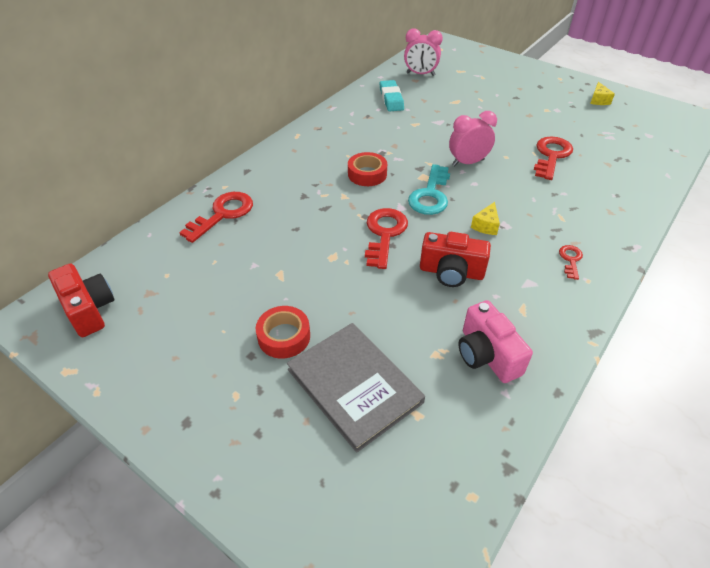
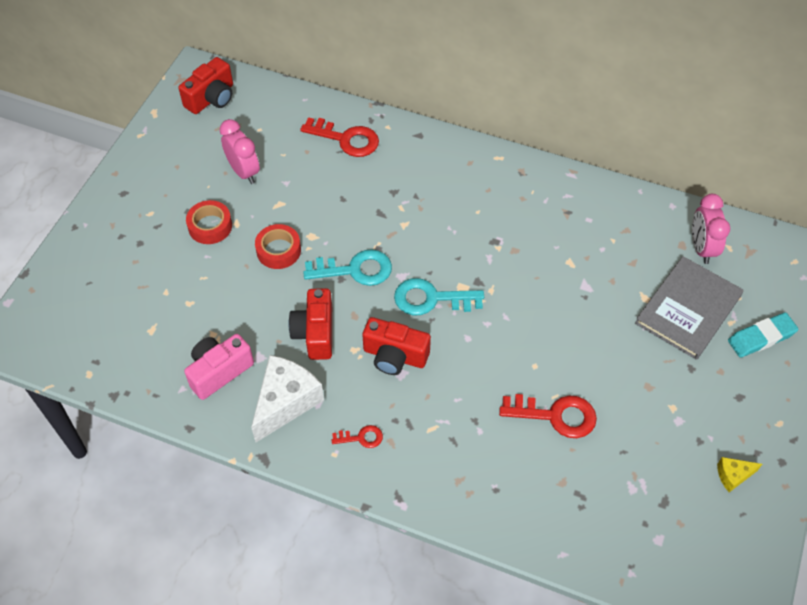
camera: 75 degrees right, 10 degrees up
grey book [287,323,425,453] -> grey book moved to [635,256,744,360]
red tape [348,152,387,186] -> red tape moved to [255,224,301,269]
red key [365,208,408,269] -> turquoise key [303,249,392,286]
turquoise eraser [380,80,404,111] -> turquoise eraser moved to [728,312,799,358]
pink clock [449,111,497,166] -> pink clock moved to [220,119,260,184]
yellow cheese [471,202,500,235] -> red camera [363,317,431,375]
none -> white cheese [251,355,324,442]

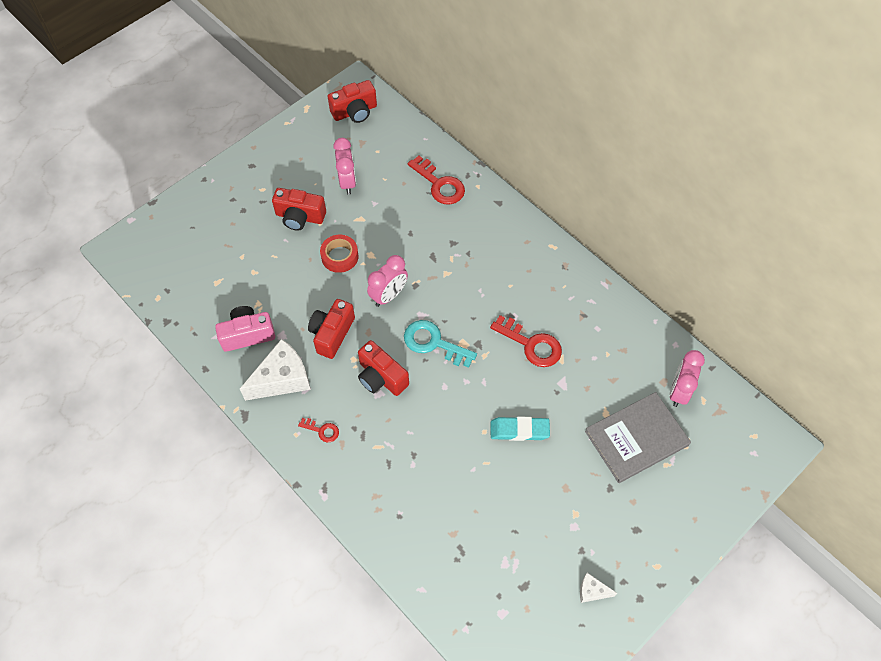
camera: 25 degrees right, 5 degrees up
red tape [186,200,232,244] -> red camera [272,188,326,231]
turquoise key [303,249,392,286] -> pink clock [367,255,408,307]
red key [499,394,597,438] -> red key moved to [490,315,562,367]
yellow cheese [717,457,762,492] -> white cheese [580,573,617,603]
turquoise eraser [728,312,799,358] -> turquoise eraser moved to [491,416,550,441]

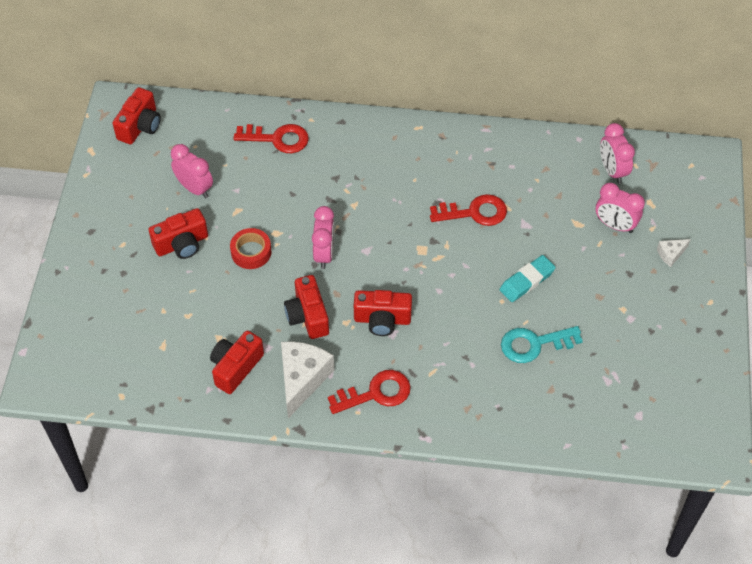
camera: 40 degrees left, 5 degrees down
pink camera [215,306,275,352] -> red camera [210,330,264,394]
red key [298,418,339,442] -> red key [328,370,411,414], size x1.90
turquoise key [404,320,477,368] -> turquoise key moved to [501,326,583,363]
white cheese [580,573,617,603] -> white cheese moved to [657,239,691,267]
grey book [585,392,691,483] -> pink clock [596,183,645,233]

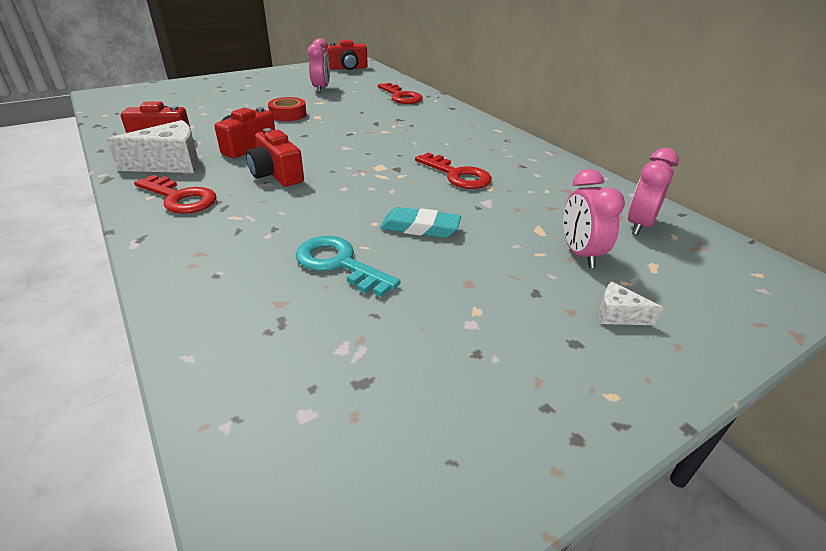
camera: 50 degrees right, 20 degrees down
red camera [148,208,208,259] -> none
pink clock [312,206,335,269] -> none

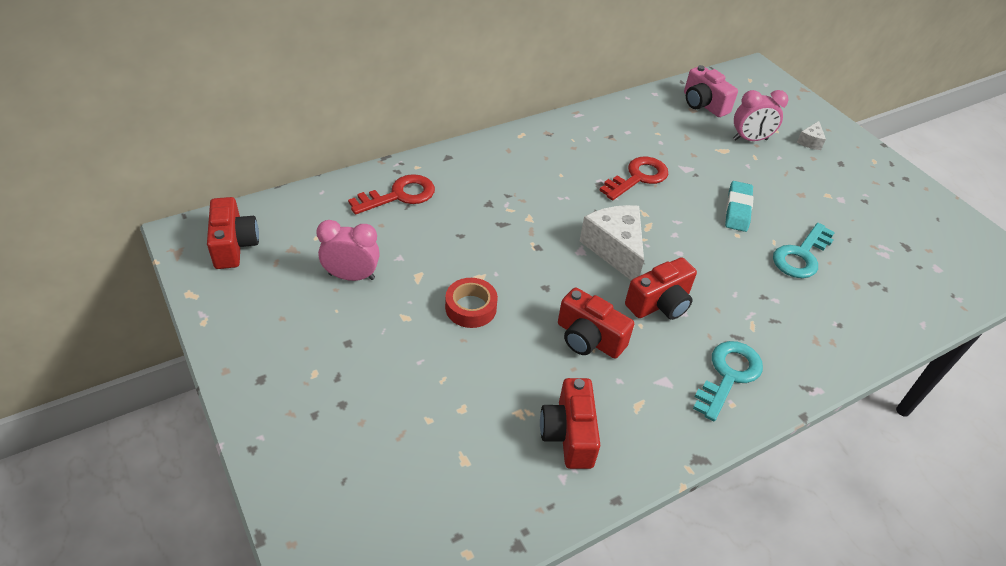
camera: 90 degrees left, 10 degrees up
white cheese [106,120,199,173] -> white cheese moved to [580,205,644,280]
red key [134,175,217,214] -> turquoise key [693,341,763,421]
pink clock [628,148,679,235] -> pink camera [684,65,738,117]

